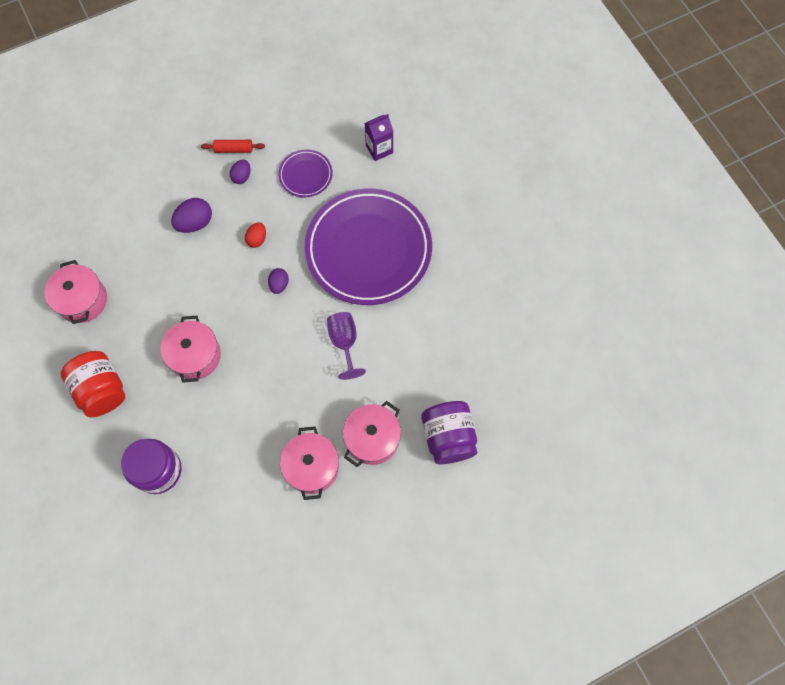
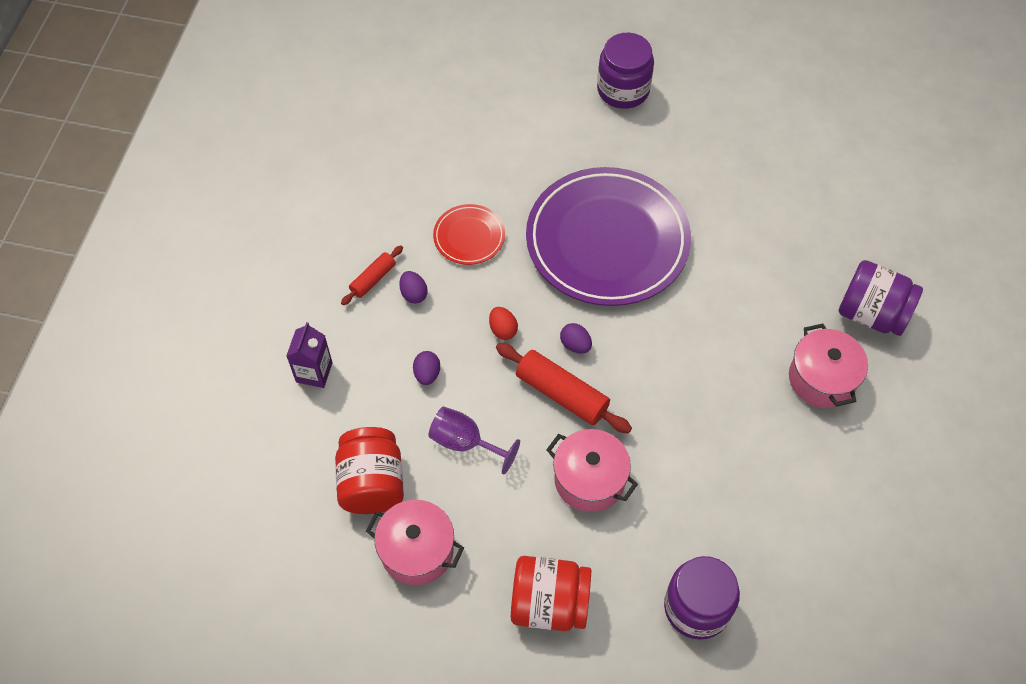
camera: 50 degrees left, 10 degrees down
purple egg [171,198,212,233] -> purple egg [413,351,440,385], size x0.63
purple plate [278,150,333,197] -> red plate [433,204,505,265]
pink pot [280,427,339,500] -> none
purple goblet [327,312,366,380] -> purple goblet moved to [428,407,520,475]
purple carton [365,114,393,161] -> purple carton moved to [286,322,333,388]
none -> red jar [335,427,404,514]
none -> red rolling pin [496,343,632,434]
none -> purple jar [597,33,654,109]

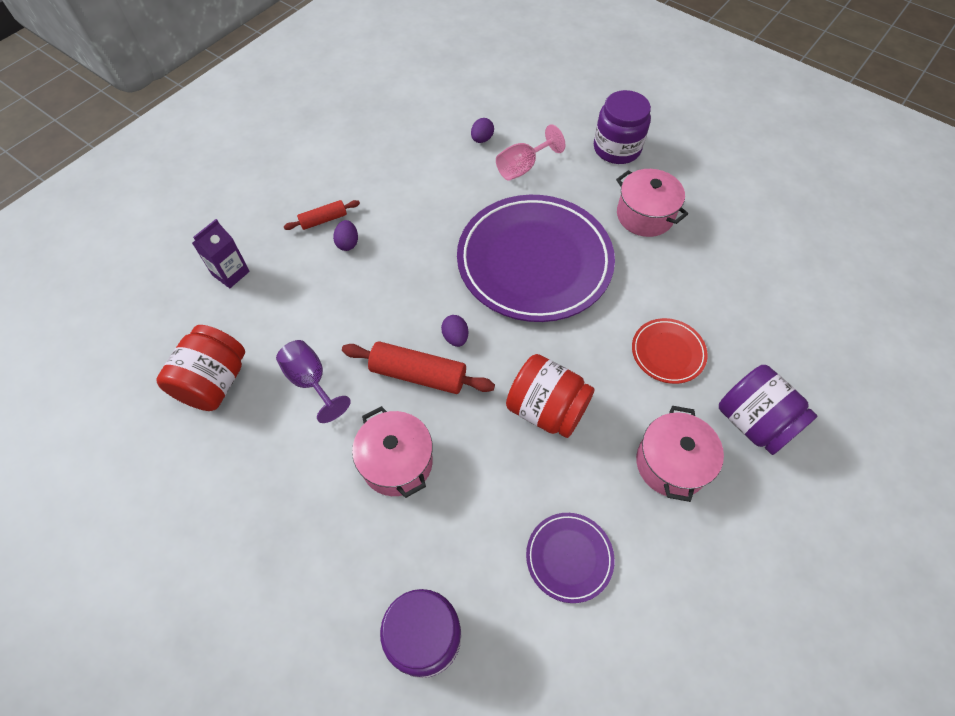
camera: 25 degrees right, 0 degrees up
pink pot [366,500,464,585] -> pink pot moved to [616,169,688,237]
purple egg [413,351,440,385] -> purple egg moved to [471,118,494,143]
red plate [433,204,505,265] -> red plate moved to [632,318,708,384]
red egg [489,307,518,340] -> none
red rolling pin [496,343,632,434] -> red rolling pin turned 45 degrees counterclockwise [342,341,495,394]
red jar [511,556,591,631] -> red jar moved to [506,354,595,438]
none -> pink goblet [496,124,565,181]
none -> purple plate [526,513,615,603]

